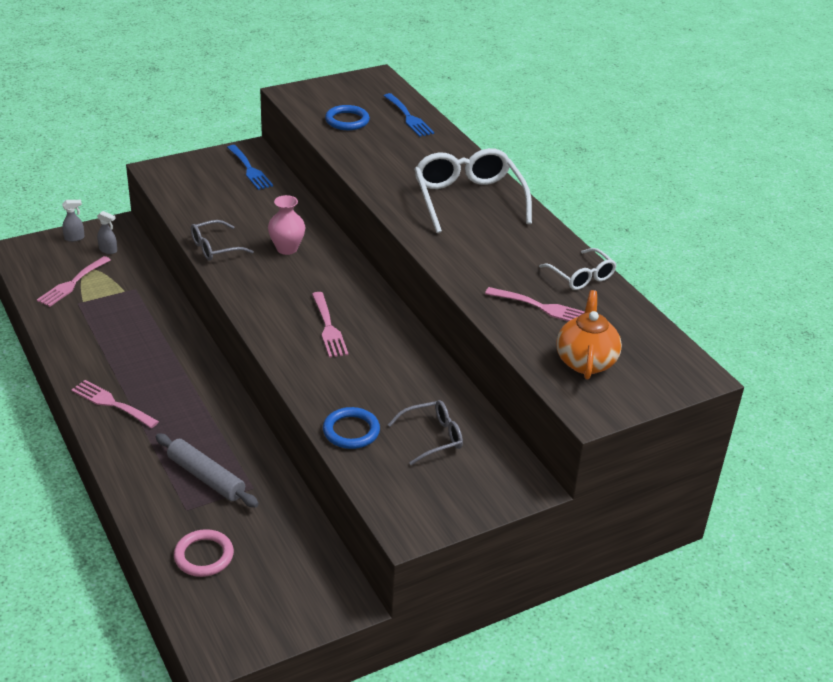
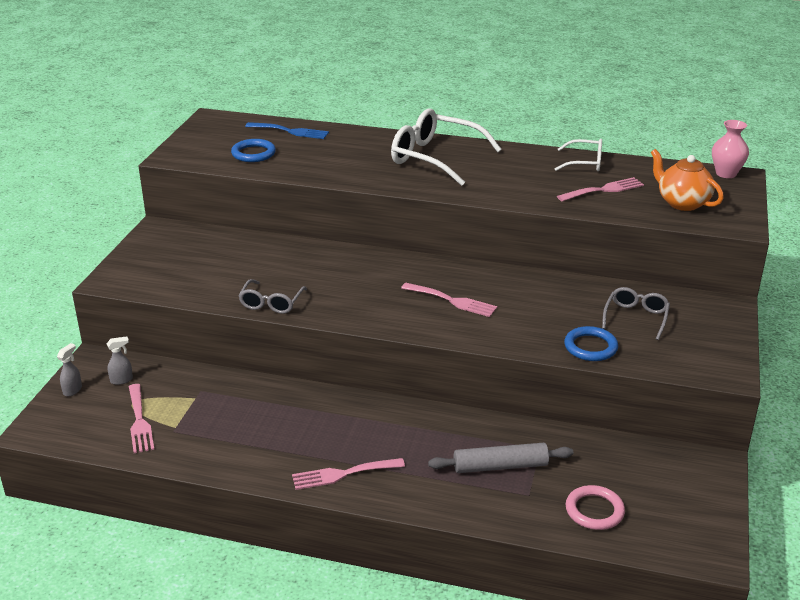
camera: 45 degrees left, 5 degrees down
blue fork [227,145,273,190] -> none
pink vase [268,195,305,255] -> pink vase moved to [712,120,749,178]

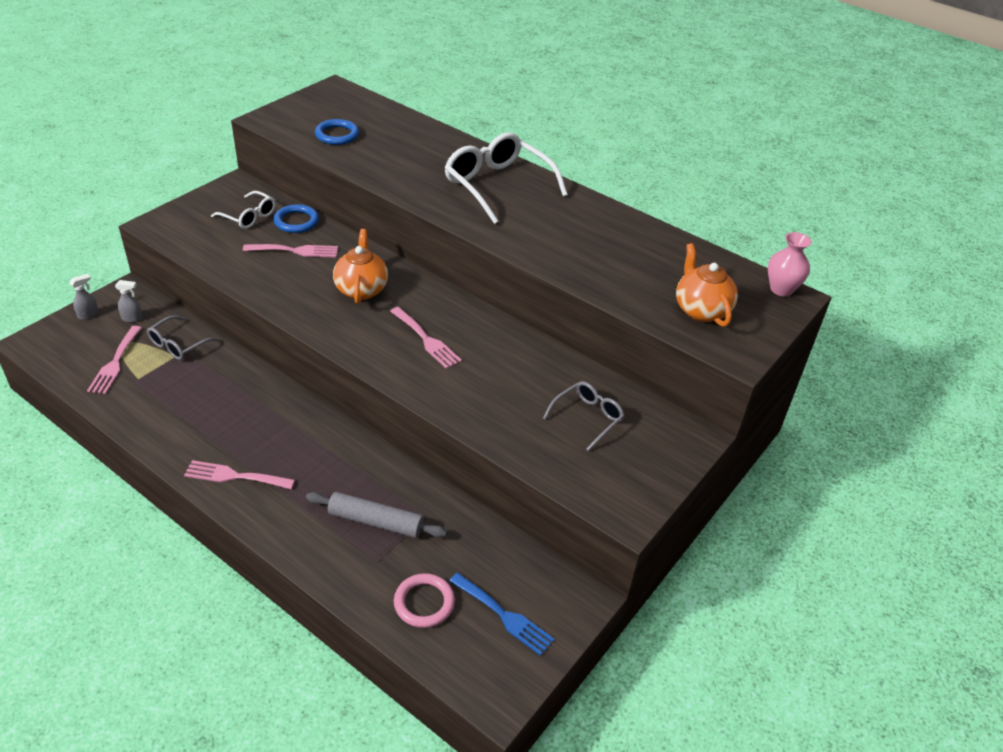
camera: 20 degrees right, 10 degrees up
grey glasses [238,279,307,314] -> grey glasses moved to [147,315,219,360]
blue fork [245,122,329,139] -> blue fork moved to [449,573,554,656]
white glasses [555,139,602,171] -> white glasses moved to [211,191,276,229]
pink fork [557,177,644,201] -> pink fork moved to [243,244,338,258]
blue ring [564,326,618,361] -> blue ring moved to [273,204,319,233]
none -> orange teapot [333,229,388,304]

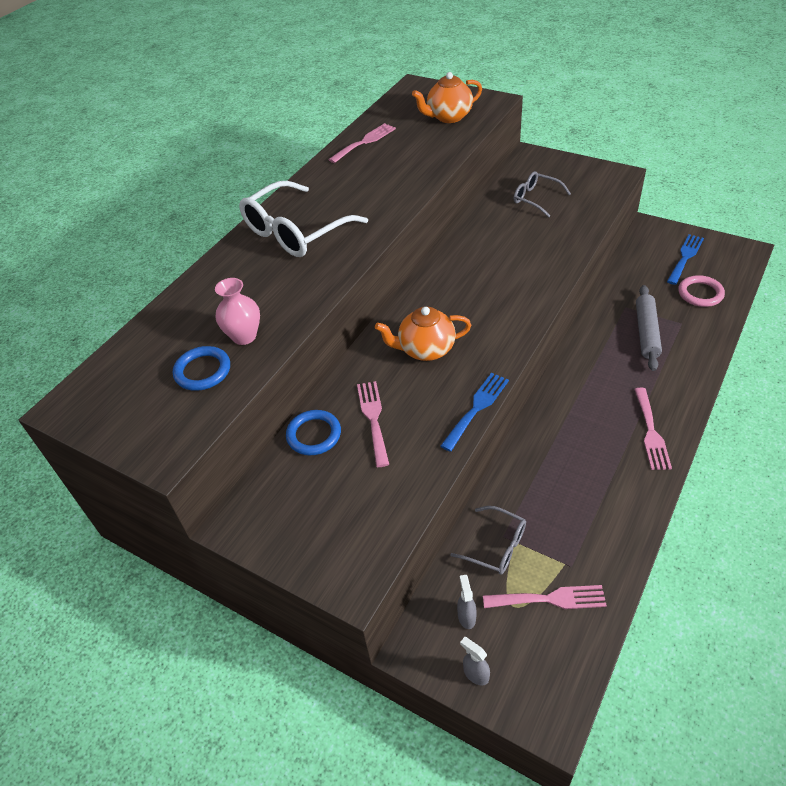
camera: 90 degrees left, 5 degrees up
white glasses [211,191,276,229] -> none
pink fork [390,307,462,369] -> pink fork moved to [328,123,396,163]
pink vase [768,232,812,297] -> pink vase moved to [215,278,260,345]
none -> blue fork [440,373,509,452]

